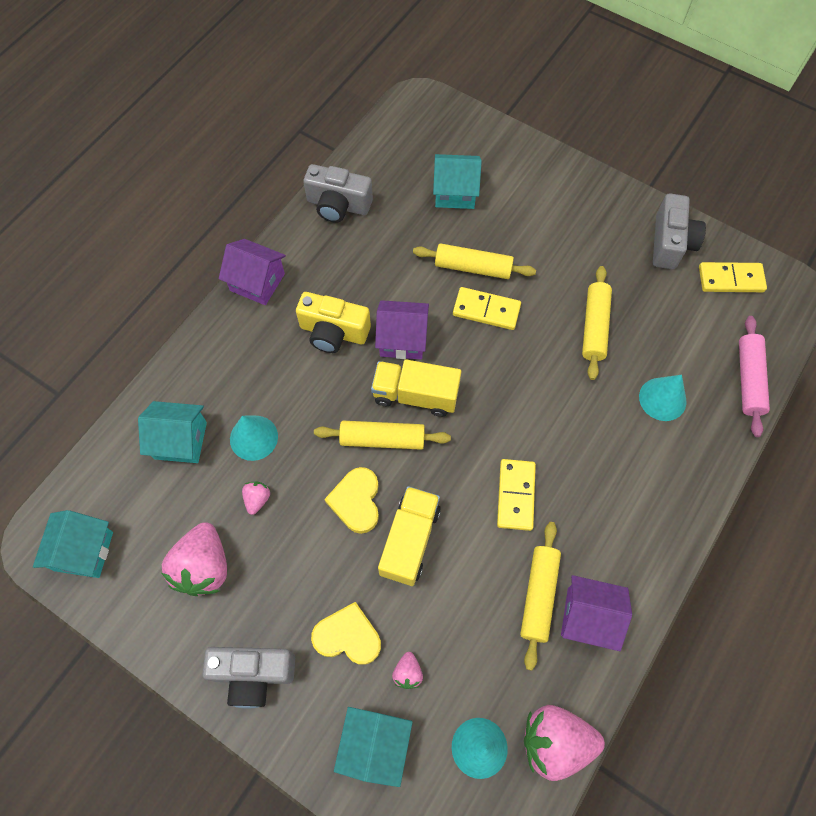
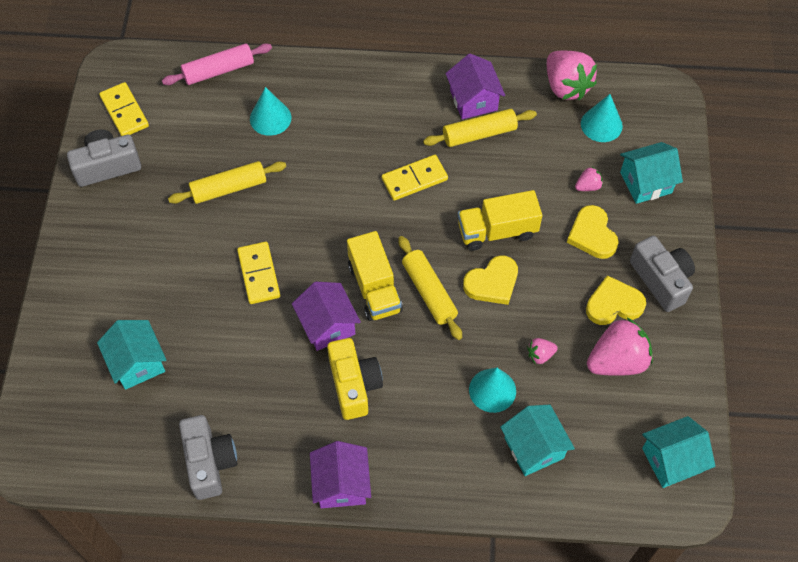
camera: 120 degrees left, 5 degrees down
yellow rolling pin [413,244,536,279] -> none
none -> yellow heart [586,275,646,325]

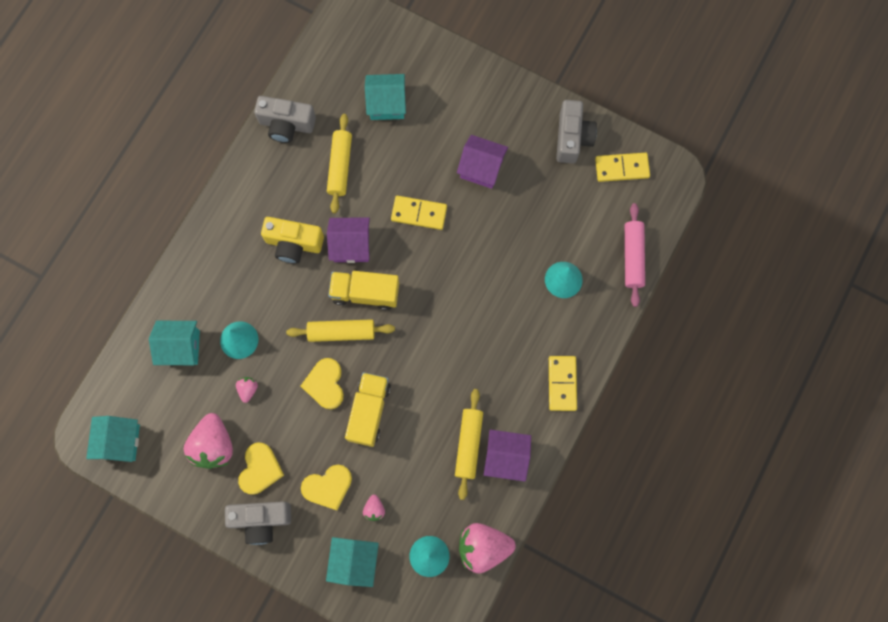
camera: 115 degrees right, 15 degrees up
yellow rolling pin [168,161,286,204] -> yellow rolling pin moved to [327,114,352,213]
purple house [310,441,371,508] -> purple house moved to [457,135,508,189]
yellow domino [382,155,448,201] -> yellow domino moved to [549,356,577,411]
yellow heart [567,205,619,259] -> yellow heart turned 150 degrees clockwise [301,465,352,510]

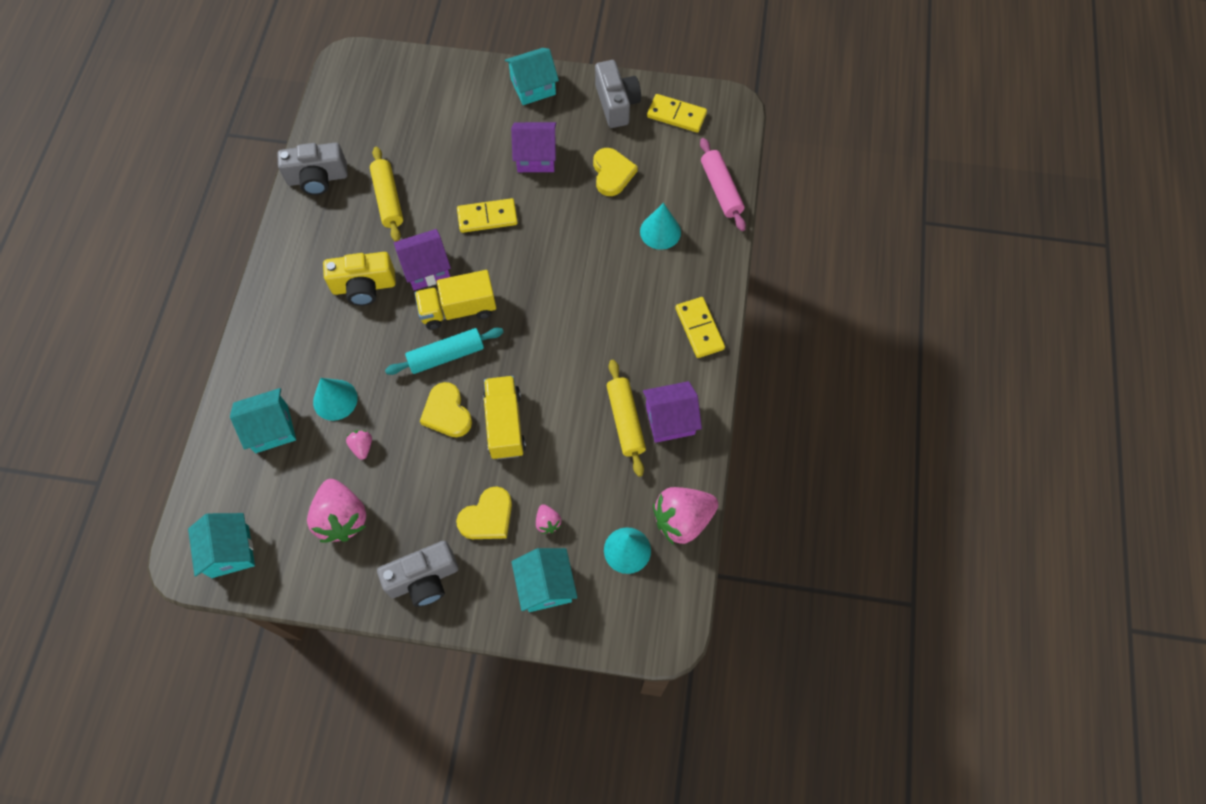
camera: 20 degrees left, 10 degrees down
yellow heart [238,443,284,495] -> yellow heart moved to [593,148,638,196]
yellow rolling pin [286,319,395,342] -> turquoise rolling pin [385,327,503,375]
turquoise house [365,74,406,120] -> turquoise house moved to [505,48,559,105]
yellow domino [595,153,650,182] -> yellow domino turned 45 degrees clockwise [647,94,707,133]

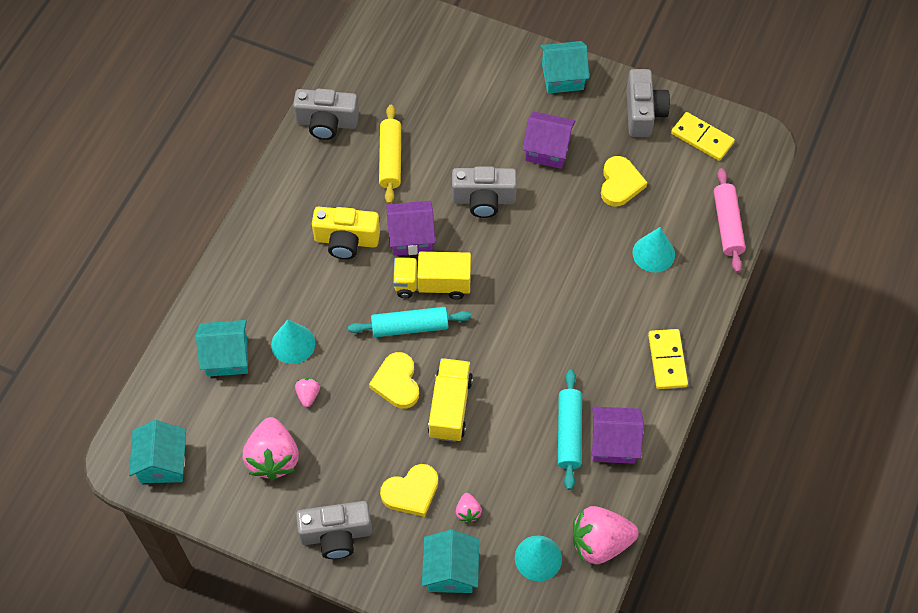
camera: 15 degrees right, 5 degrees down
yellow domino [457,198,518,233] -> grey camera [452,166,517,218]
yellow rolling pin [607,360,646,477] -> turquoise rolling pin [558,370,582,490]

